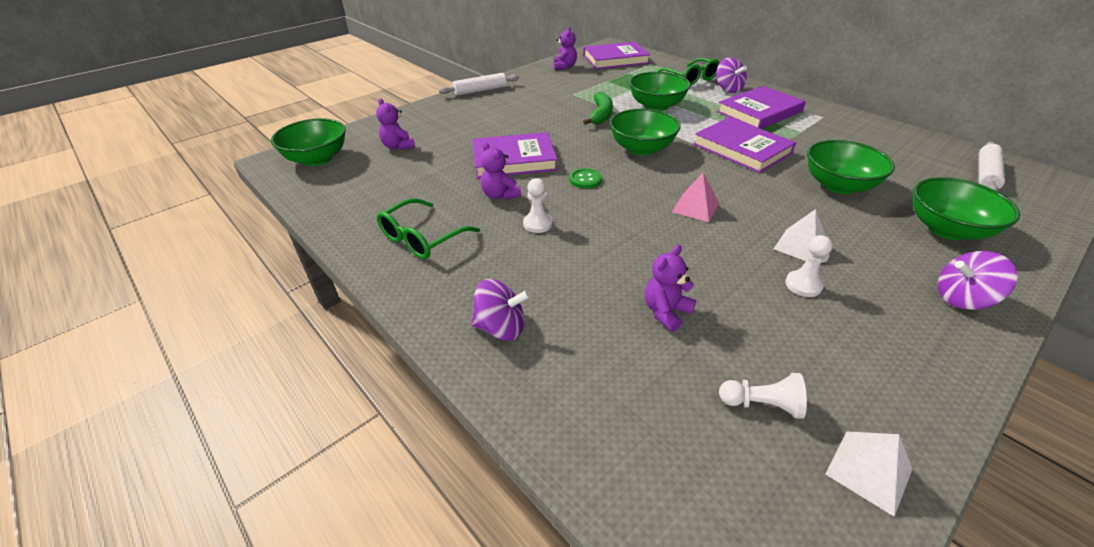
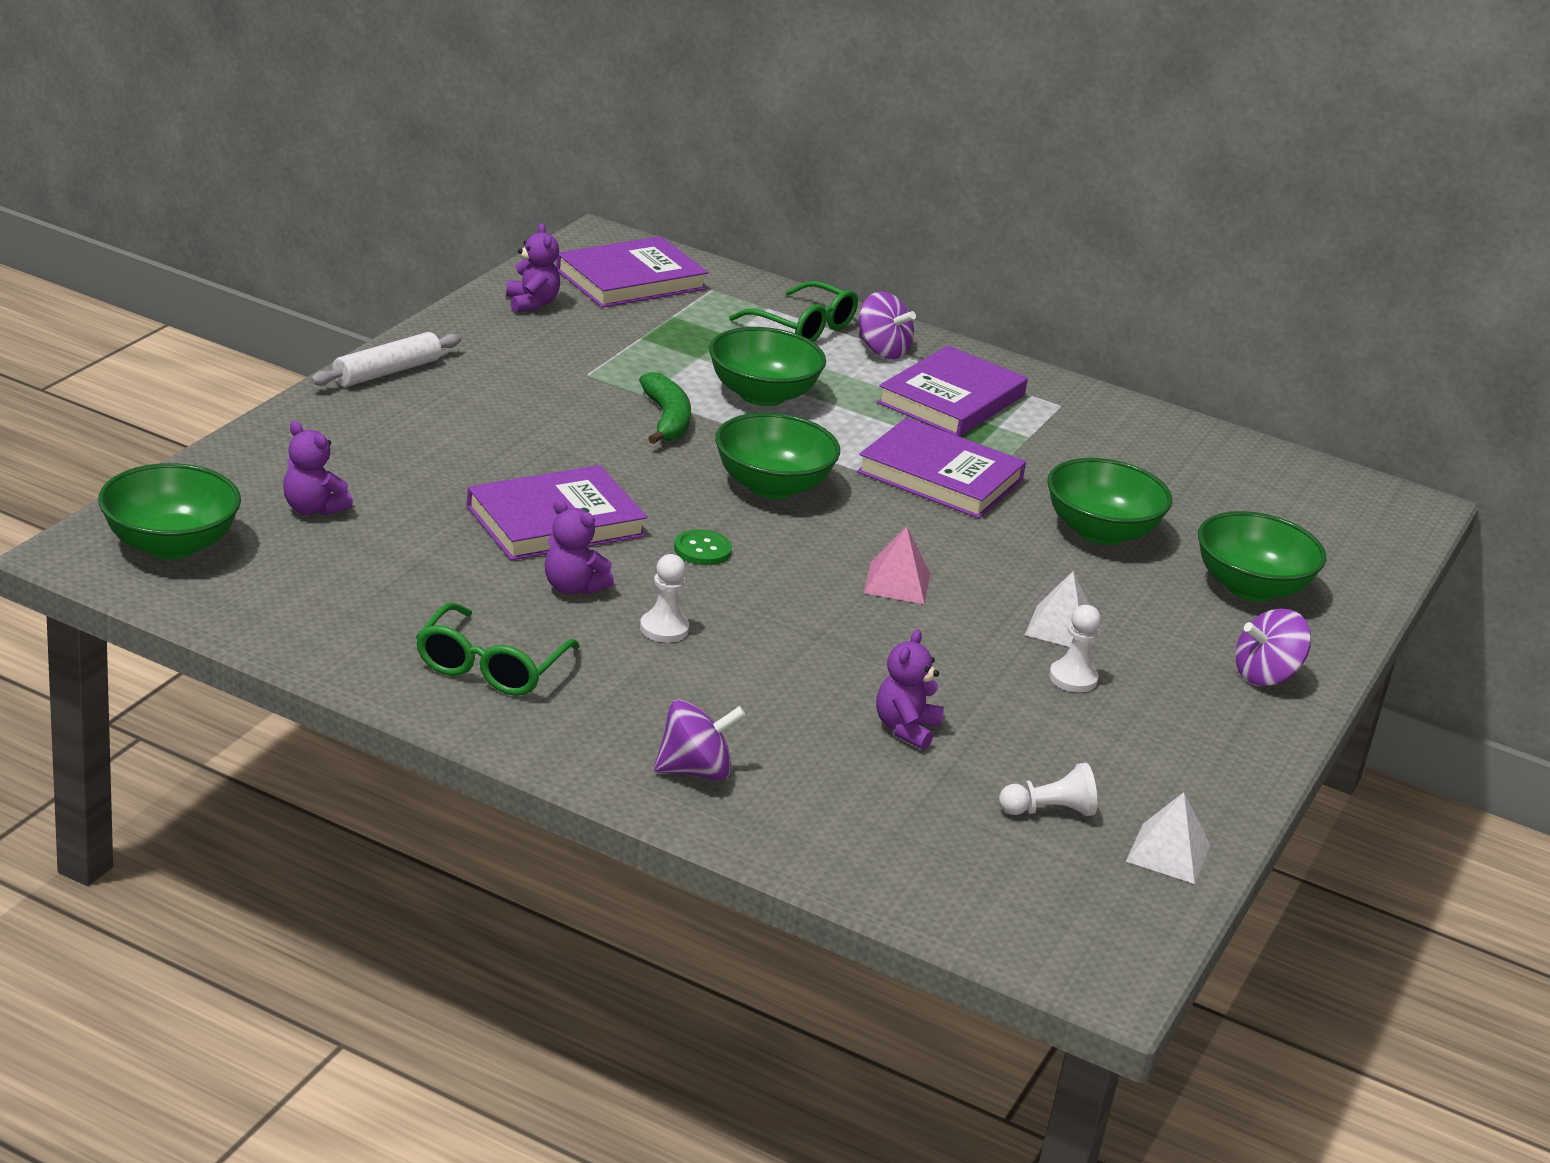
camera: 25 degrees left, 10 degrees down
white rolling pin [979,142,1005,191] -> none

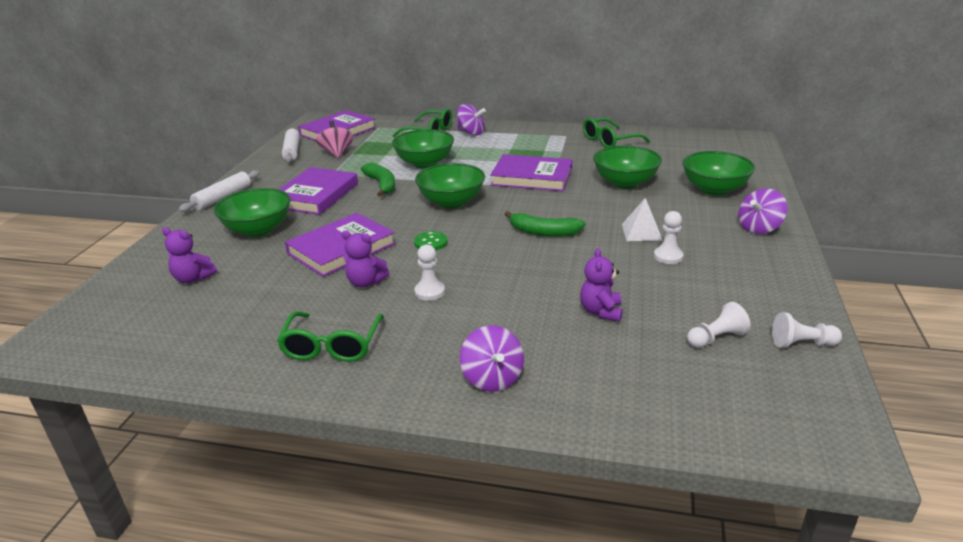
camera: 10 degrees left, 0 degrees up
green bowl [98,463,241,559] -> green bowl moved to [214,188,291,237]
purple teddy bear [506,223,560,312] -> white rolling pin [282,128,300,162]
purple spinning top [654,700,746,780] -> purple spinning top turned 105 degrees clockwise [460,325,524,392]
pink pyramid [864,527,930,604] -> green banana [505,211,586,237]
purple book [877,345,1028,437] -> purple book moved to [279,167,358,215]
white pyramid [1126,792,1211,884] -> white pawn [772,312,842,348]
none -> pink spinning top [316,121,353,158]
none -> green glasses [583,118,650,148]

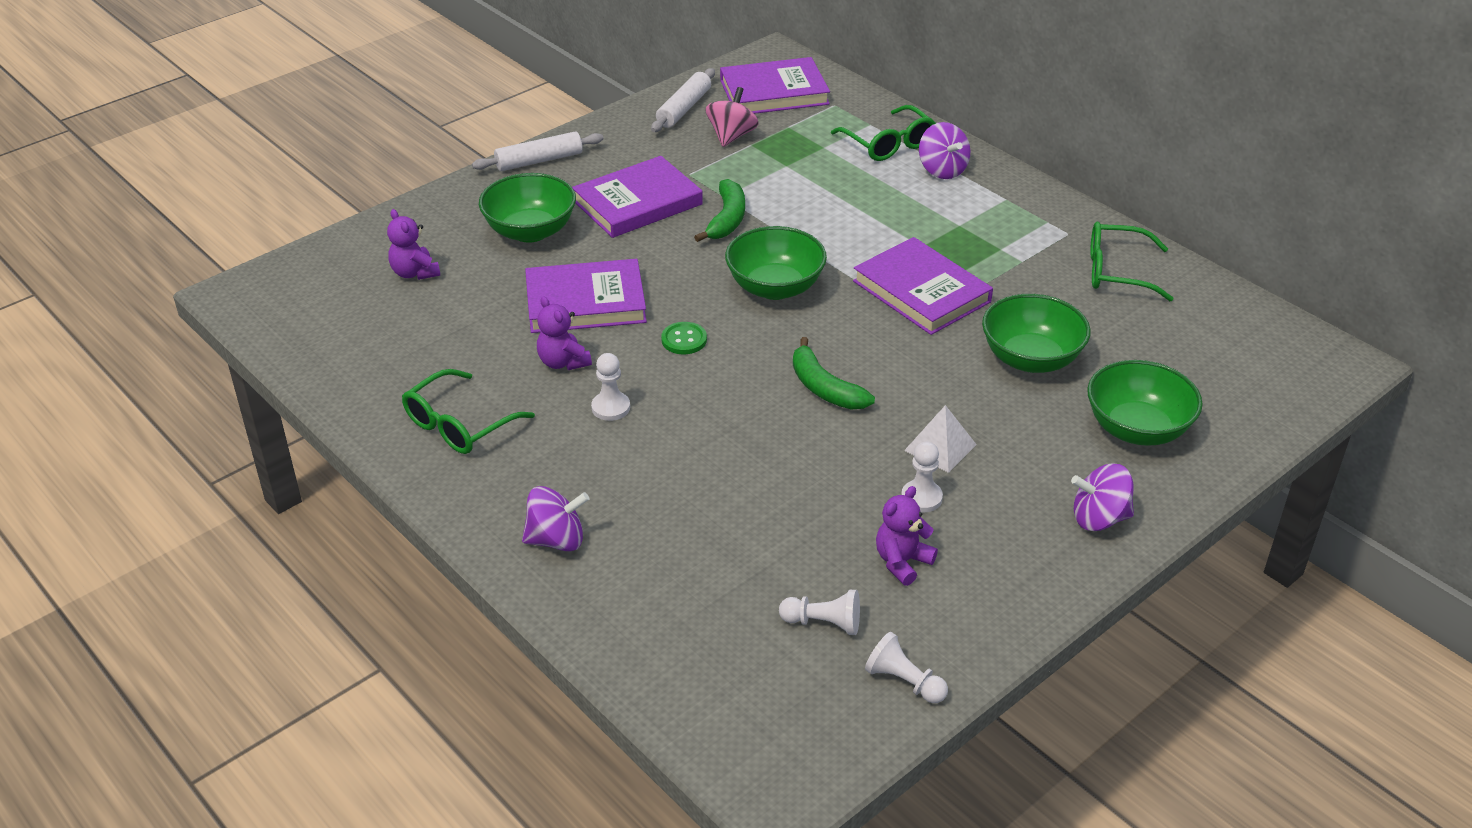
camera: 35 degrees right, 10 degrees up
green bowl [392,129,454,168] -> none
purple spinning top [460,325,524,392] -> purple spinning top turned 120 degrees counterclockwise [522,486,589,551]
purple teddy bear [580,248,623,322] -> purple teddy bear moved to [876,486,938,586]

